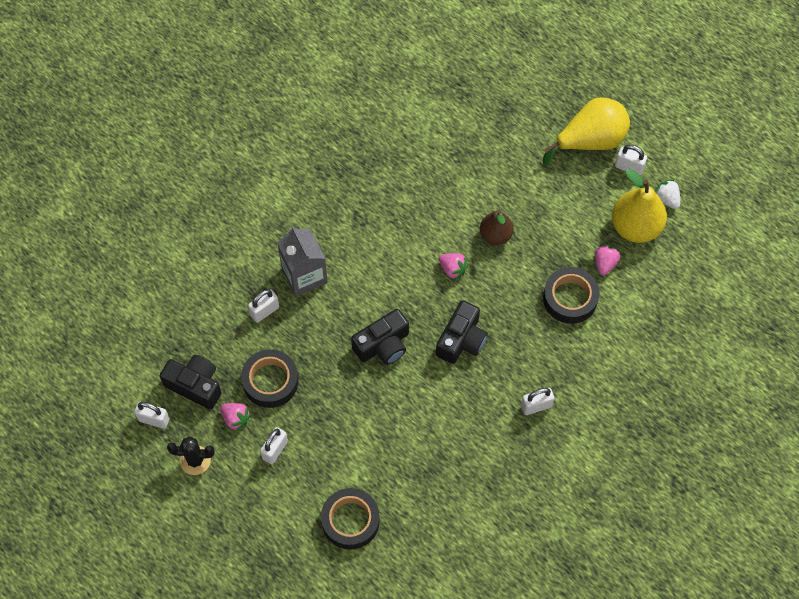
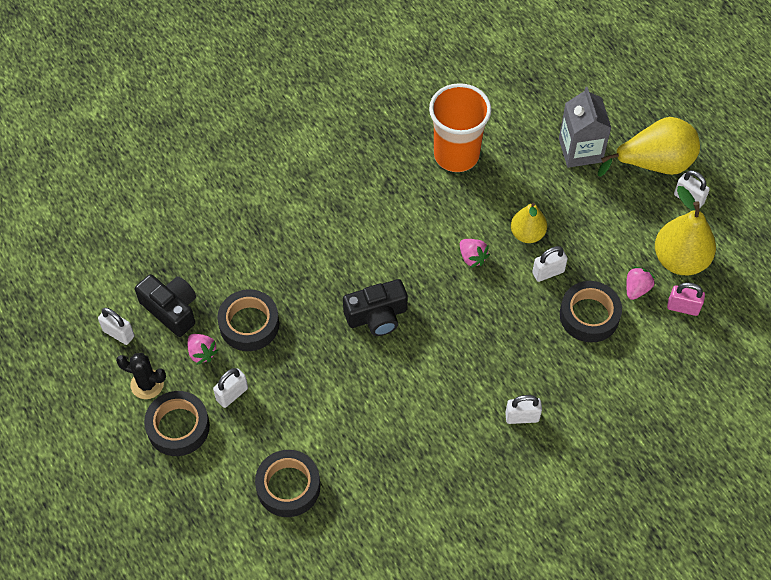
camera: 15 degrees right, 5 degrees down
white padlock [248,289,279,323] -> white padlock moved to [532,246,568,282]
grey carton [277,226,328,296] -> grey carton moved to [559,87,611,168]
black camera [436,300,488,364] -> none
brown pear [480,210,513,245] -> yellow pear [511,202,547,243]
white strawberry [655,179,680,209] -> none
none -> black tape [144,391,210,456]
none -> orange cup [429,83,491,172]
none -> pink padlock [667,282,705,316]

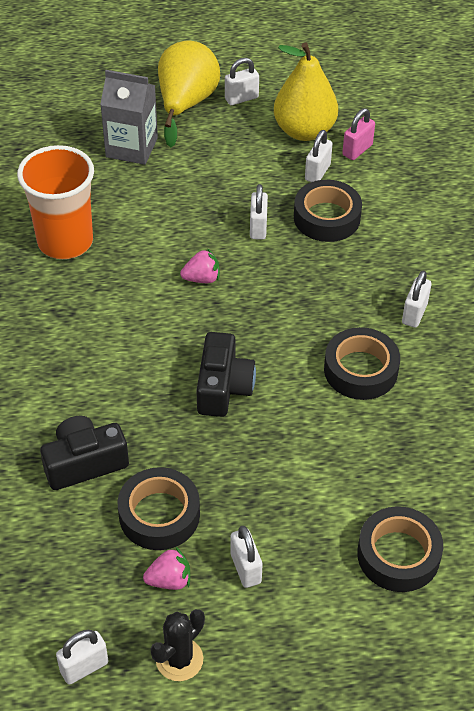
camera: 65 degrees left, 10 degrees down
black camera [135,274,196,337] -> black camera moved to [40,416,129,490]
black tape [144,391,210,456] -> black tape moved to [324,327,400,400]
yellow pear [511,202,547,243] -> none
pink strawberry [626,266,656,300] -> white padlock [305,130,333,182]

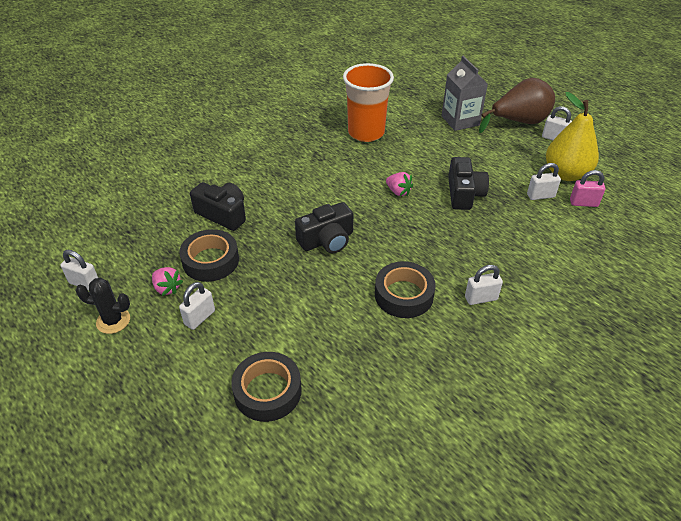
camera: 55 degrees right, 5 degrees down
yellow pear [158,41,220,148] -> brown pear [479,78,555,133]
white padlock [250,184,268,240] -> black camera [448,157,489,210]
black tape [294,180,362,242] -> none

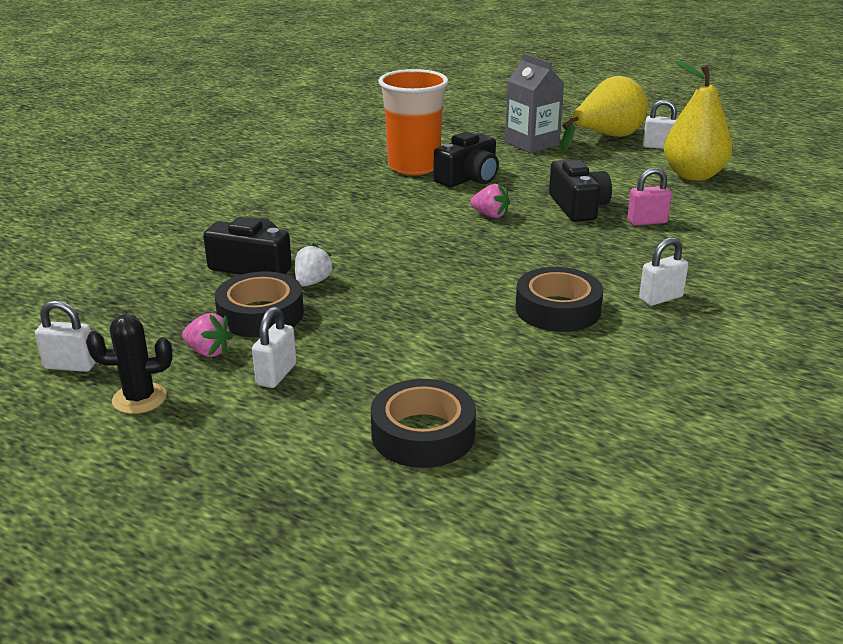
camera: 15 degrees left, 15 degrees down
black camera [295,202,353,253] -> black camera moved to [434,132,499,187]
brown pear [479,78,555,133] -> yellow pear [561,76,648,152]
white padlock [527,163,561,200] -> none
pink padlock [570,170,605,207] -> pink padlock moved to [627,168,672,226]
none -> white strawberry [295,243,335,287]

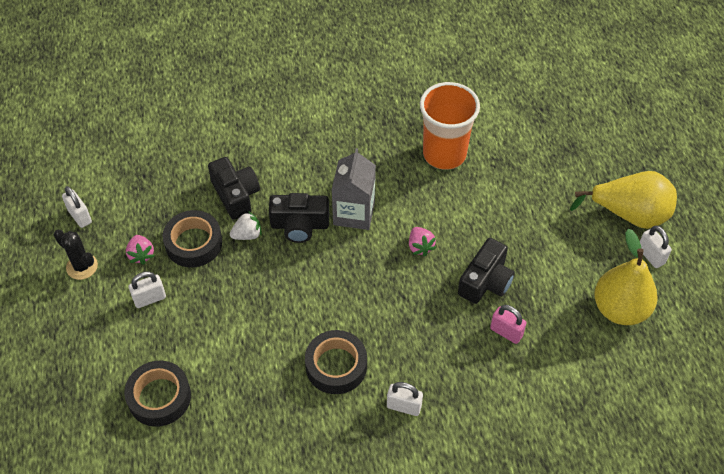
camera: 45 degrees right, 25 degrees up
black camera [434,132,499,187] -> black camera moved to [269,193,329,243]
grey carton [505,53,564,153] -> grey carton moved to [332,148,376,230]

